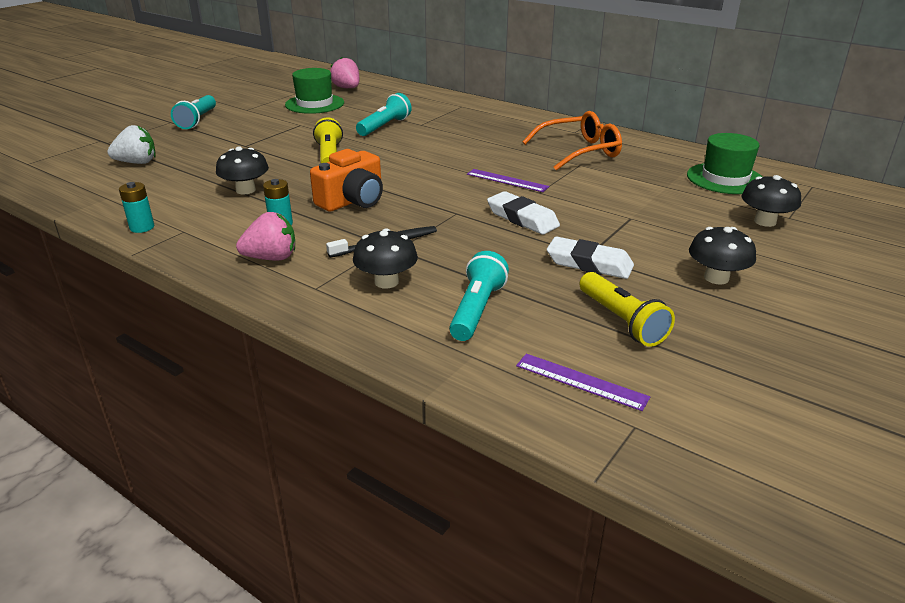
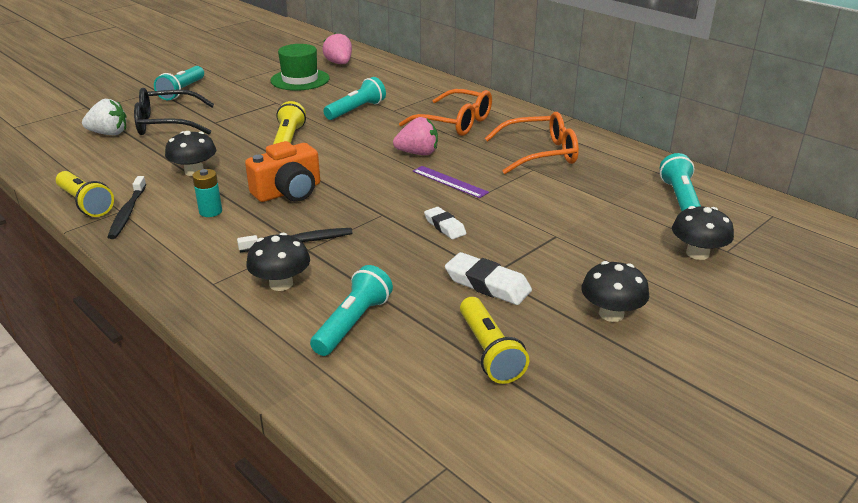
camera: 10 degrees right, 0 degrees up
turquoise battery [119,182,154,233] -> yellow flashlight [56,171,114,217]
pink strawberry [236,212,295,261] -> pink strawberry moved to [393,117,438,155]
white eraser [487,191,560,234] -> white eraser [424,207,466,239], size x0.65
purple ruler [516,354,650,411] -> none
green hat [687,133,762,194] -> turquoise flashlight [660,153,701,211]
none -> black toothbrush [108,176,146,239]
none -> black glasses [134,88,214,135]
none -> orange glasses [399,89,492,136]

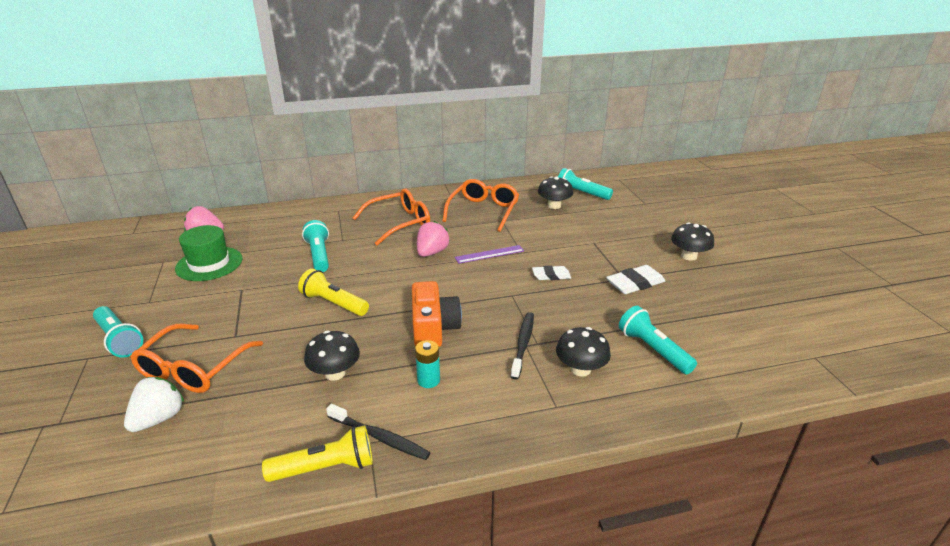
camera: 60 degrees left, 0 degrees up
black glasses [134,88,214,135] -> orange glasses [130,324,263,393]
yellow flashlight [460,297,529,384] -> none
black mushroom [672,206,734,260] -> black mushroom moved to [538,176,573,209]

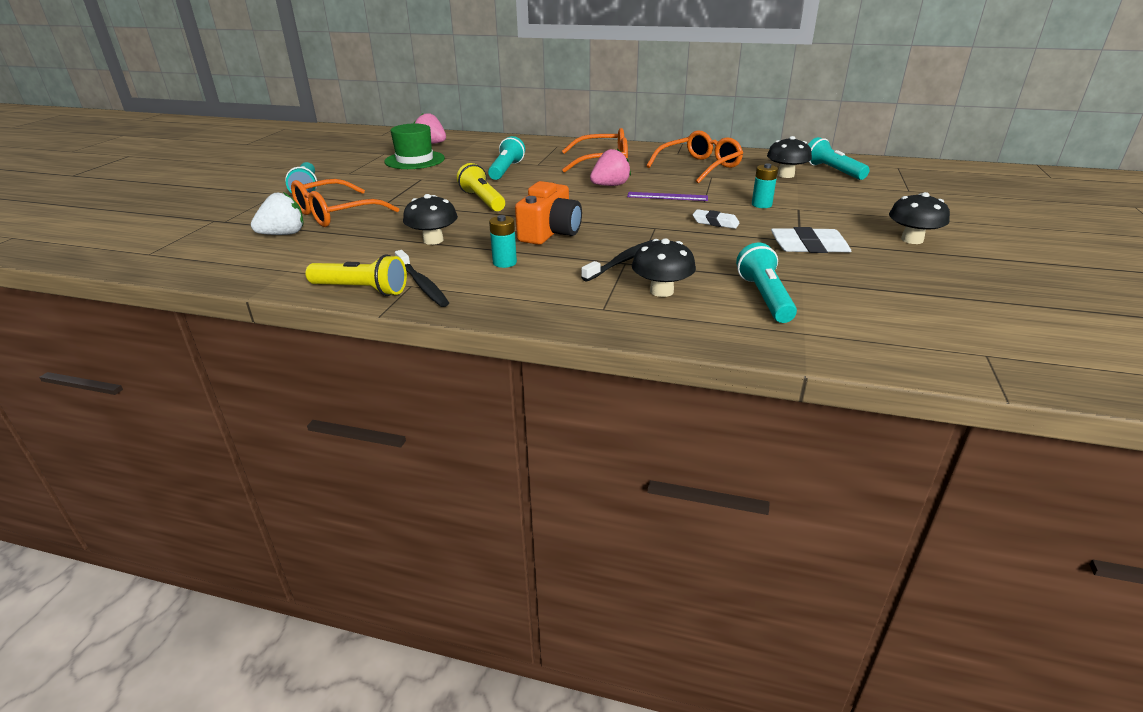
camera: 30 degrees right, 0 degrees up
none -> turquoise battery [752,163,778,208]

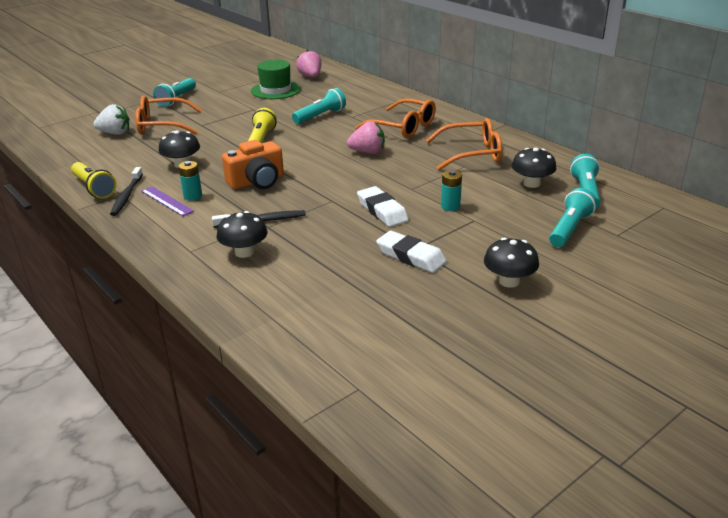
camera: 35 degrees right, 0 degrees up
purple ruler [627,192,708,201] -> purple ruler moved to [141,186,194,216]
white eraser [693,209,740,229] -> white eraser [357,186,409,227], size x1.54
turquoise flashlight [736,243,797,323] -> turquoise flashlight moved to [549,188,597,247]

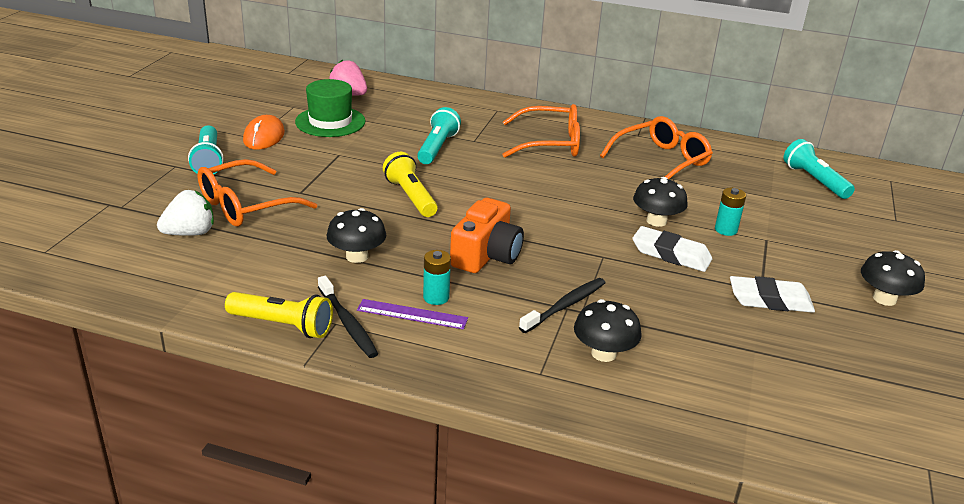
camera: 35 degrees left, 0 degrees up
pink strawberry [347,121,385,154] -> none
black mushroom [512,148,556,188] -> black mushroom moved to [633,177,688,227]
turquoise flashlight [549,188,597,247] -> none
none -> orange mouse [243,115,285,150]

